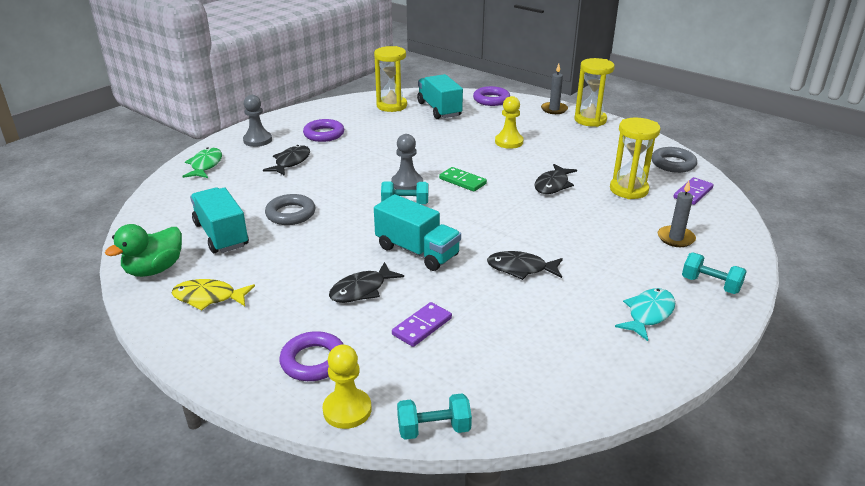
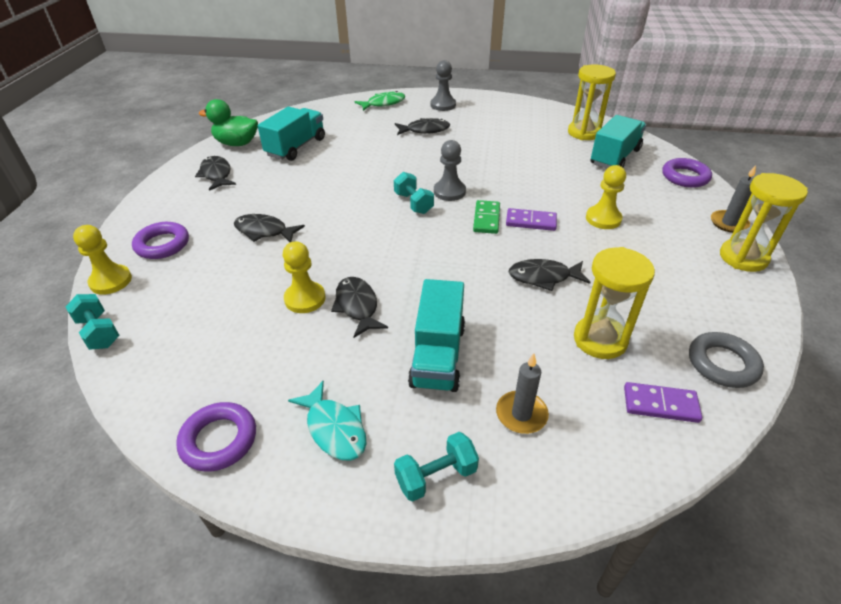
camera: 60 degrees right, 10 degrees up
yellow fish [172,279,255,311] -> black fish [195,156,236,191]
grey ring [265,194,315,225] -> none
purple ring [303,119,344,142] -> purple ring moved to [176,402,256,472]
turquoise truck [374,194,461,271] -> turquoise truck moved to [408,279,465,392]
purple domino [392,302,452,347] -> purple domino moved to [506,208,557,231]
turquoise fish [615,288,675,341] -> turquoise fish turned 45 degrees clockwise [288,381,366,461]
turquoise dumbbell [682,253,747,294] -> turquoise dumbbell turned 60 degrees clockwise [394,432,479,502]
none -> yellow pawn [283,241,325,313]

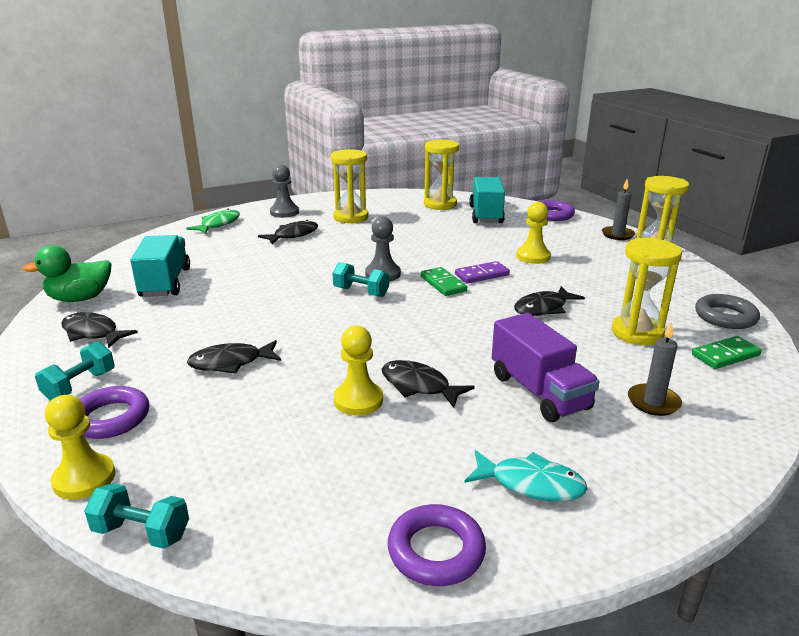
camera: 35 degrees left, 15 degrees down
turquoise dumbbell [394,432,479,502] -> turquoise dumbbell moved to [35,341,115,401]
turquoise truck [408,279,465,392] -> purple truck [492,313,600,422]
purple domino [624,382,702,423] -> green domino [692,336,762,369]
none -> yellow hourglass [331,149,368,224]

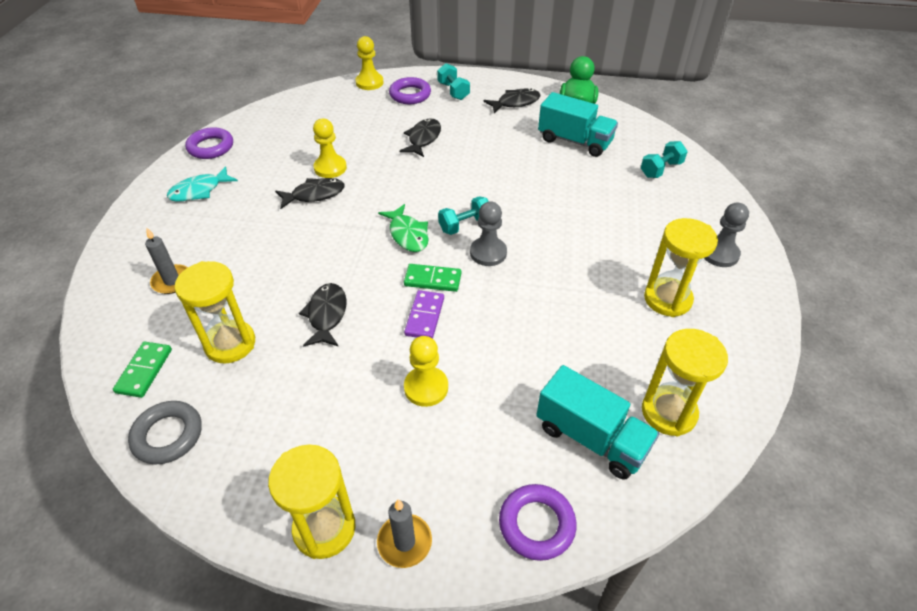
camera: 125 degrees right, 20 degrees up
turquoise dumbbell [84,483,189,549] -> turquoise dumbbell moved to [641,141,688,178]
green fish [186,209,240,234] -> green fish moved to [378,204,429,252]
black fish [258,220,318,245] -> none
purple truck [492,313,600,422] -> none

